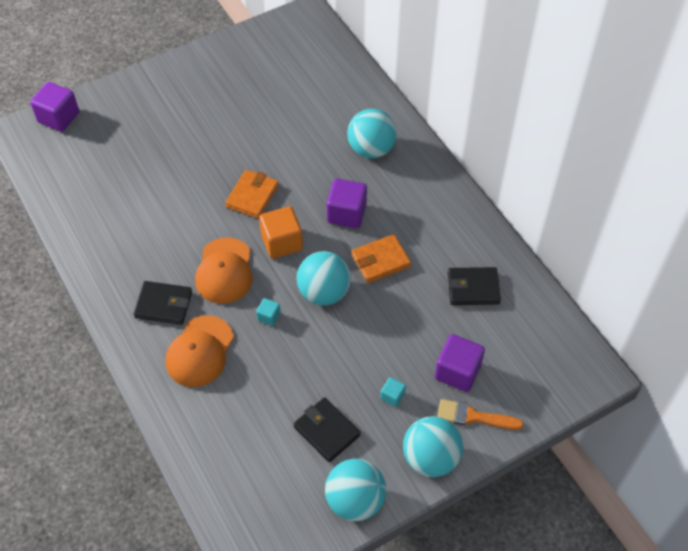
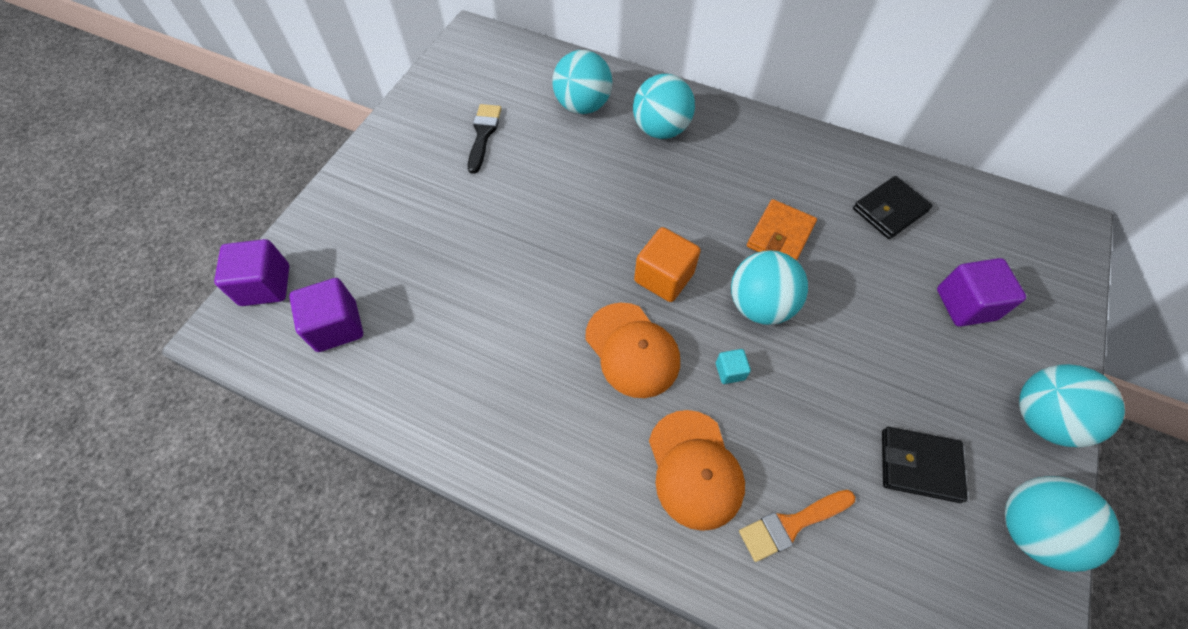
camera: 35 degrees left, 5 degrees up
black wallet [133,281,192,325] -> none
orange wallet [225,170,279,219] -> none
purple cube [327,179,367,228] -> purple cube moved to [289,278,363,352]
turquoise cube [380,377,406,407] -> none
orange brush [437,399,524,430] -> orange brush moved to [739,490,855,562]
none -> black brush [468,104,502,174]
none -> turquoise ball [552,50,612,114]

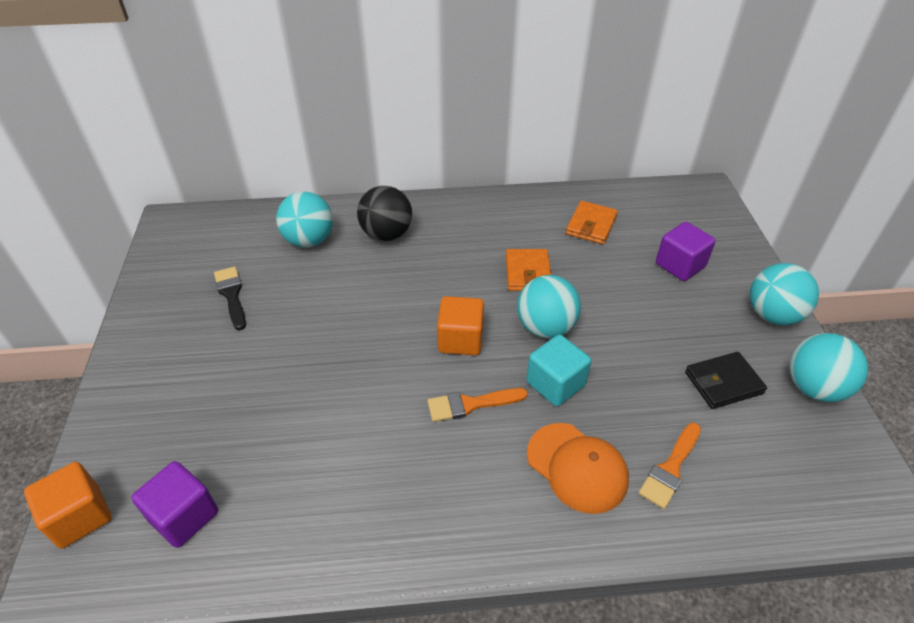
camera: 30 degrees left, 15 degrees down
purple cube [214,239,289,306] -> orange cube [24,462,112,548]
orange cap [585,303,680,398] -> orange brush [428,388,528,422]
turquoise ball [633,74,695,139] -> black ball [357,186,412,241]
turquoise cube [716,349,751,384] -> turquoise cube [527,334,591,406], size x1.98
black wallet [853,176,933,239] -> orange wallet [566,201,618,244]

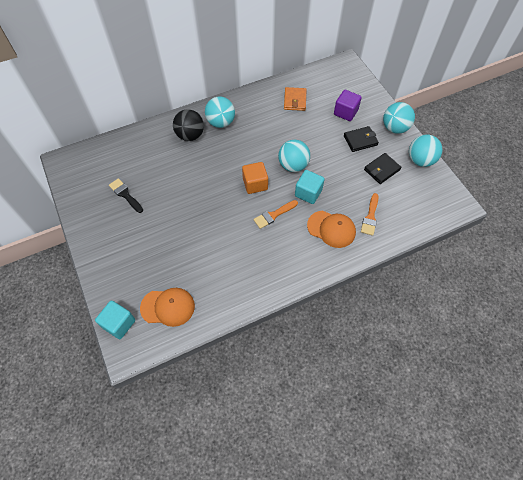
camera: 20 degrees left, 15 degrees up
orange cube [24,462,112,548] -> turquoise cube [95,301,135,339]
purple cube [132,461,218,548] -> orange cap [140,288,195,327]
turquoise ball [276,192,333,248] -> turquoise ball moved to [205,96,235,128]
orange wallet [506,249,551,291] -> none
none -> black wallet [344,126,379,152]

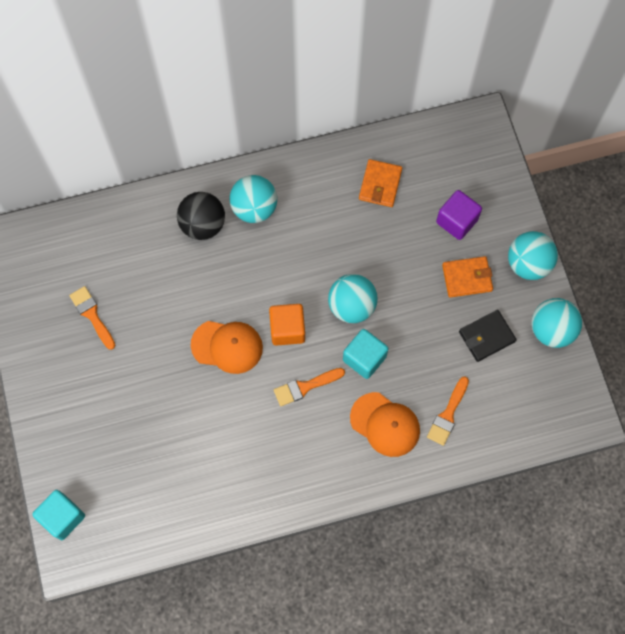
camera: 10 degrees right, 10 degrees up
black brush [109,178,143,213] -> orange brush [69,286,115,350]
orange cap [140,288,195,327] -> orange cap moved to [191,321,263,374]
black wallet [344,126,379,152] -> orange wallet [442,256,493,298]

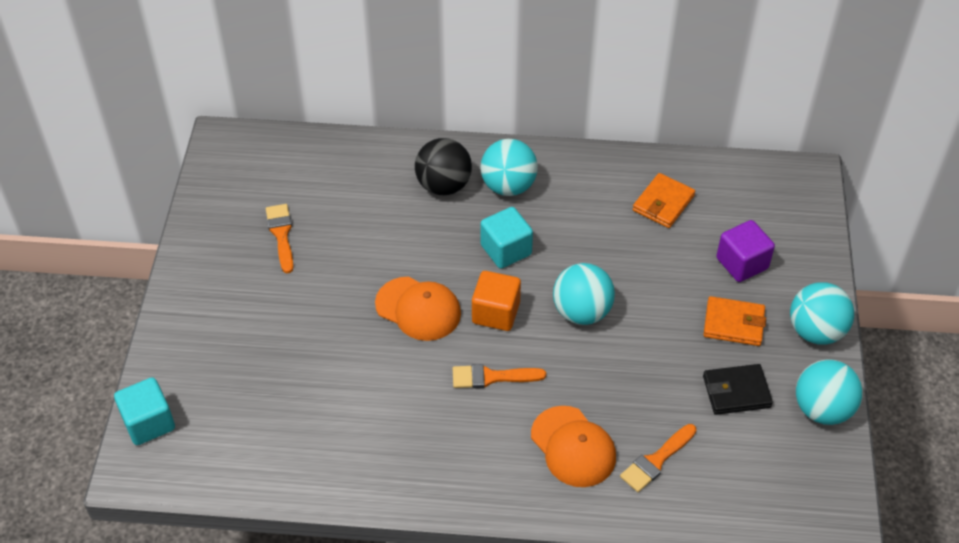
camera: 20 degrees right, 20 degrees down
turquoise cube [343,329,388,379] -> turquoise cube moved to [481,207,533,269]

